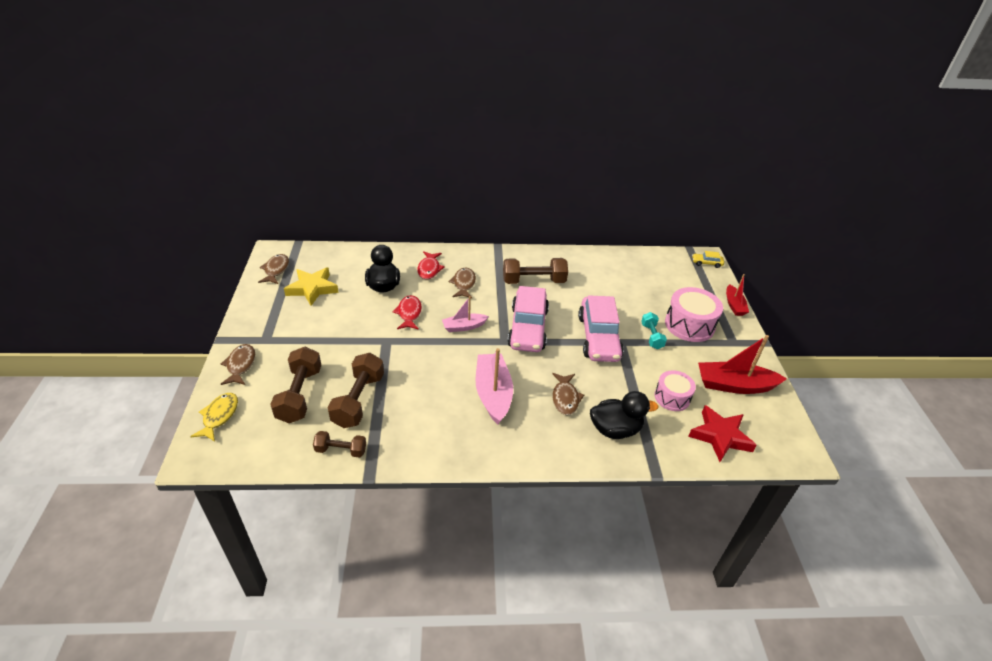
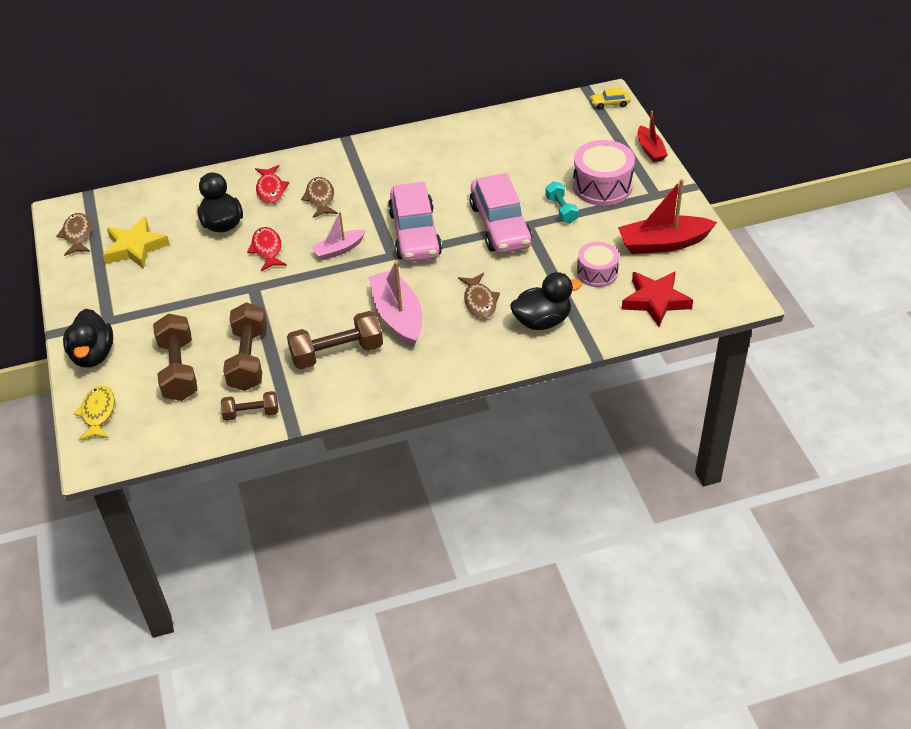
camera: 10 degrees left, 5 degrees up
brown fish [221,344,255,385] -> black duck [63,309,113,367]
brown dumbbell [503,258,568,284] -> brown dumbbell moved to [287,311,383,369]

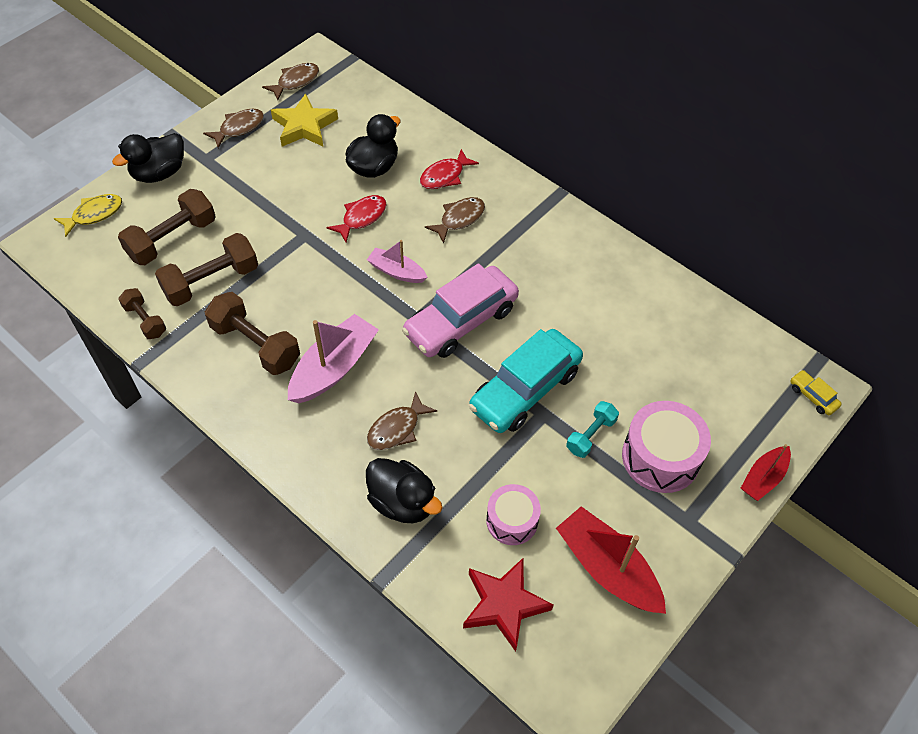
camera: 55 degrees right, 10 degrees up
pink car [470,173,532,253] -> turquoise car [468,329,583,433]
none -> brown fish [203,109,264,148]

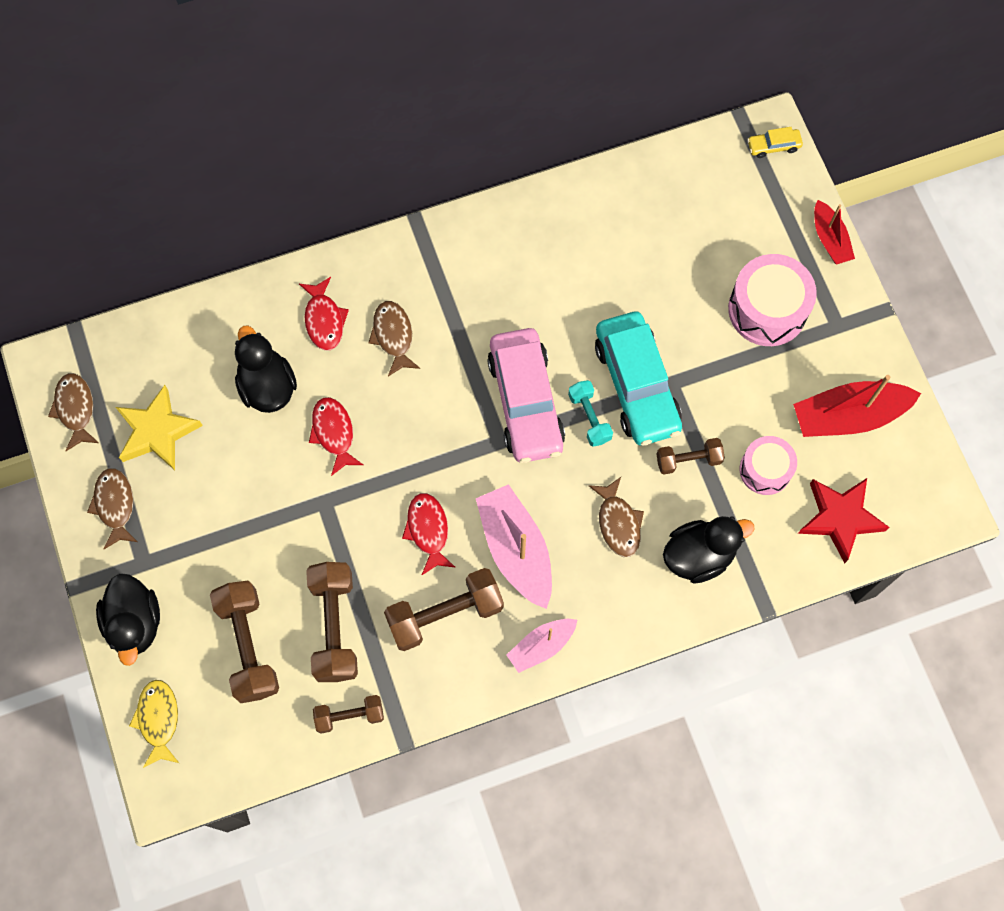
camera: 60 degrees left, 15 degrees up
pink boat [367,240,428,283] -> pink boat moved to [507,619,577,673]
turquoise dumbbell [566,401,619,458] -> turquoise dumbbell moved to [568,380,613,447]
none -> red fish [402,493,456,575]
none -> brown dumbbell [657,438,725,474]

